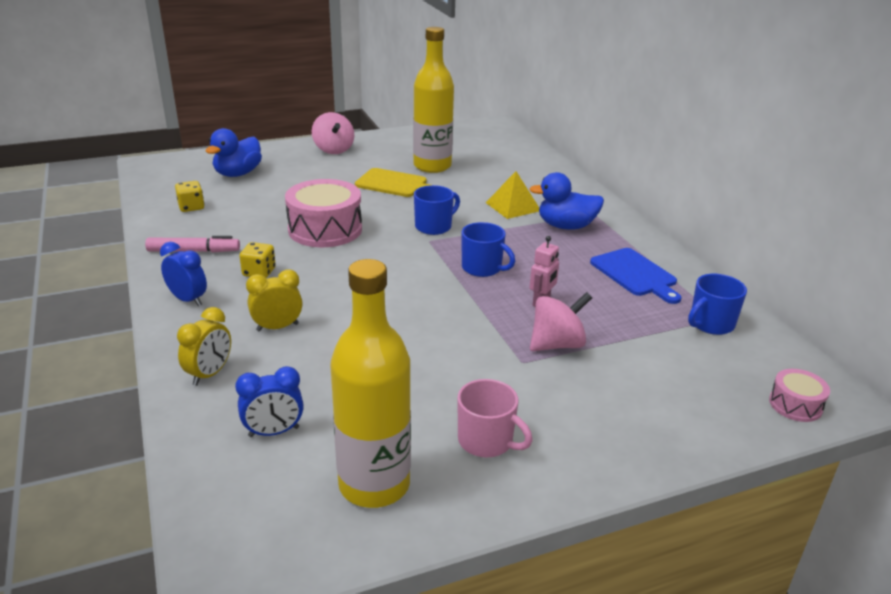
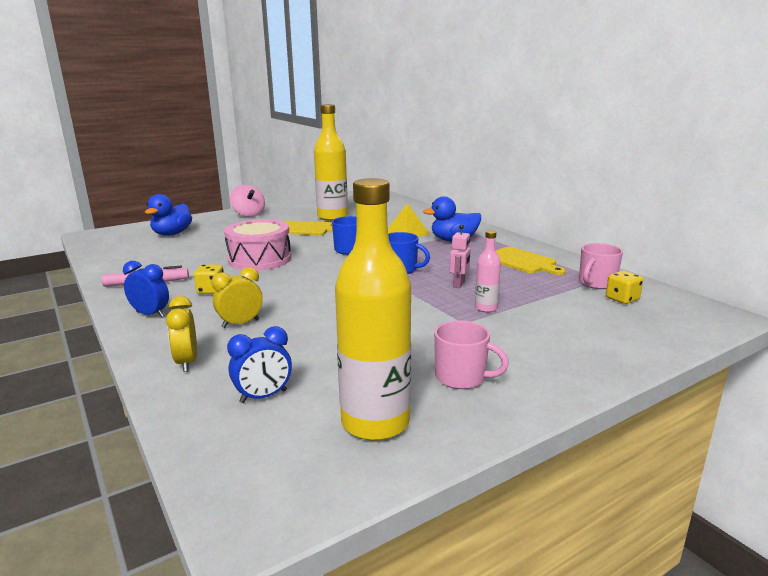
camera: 10 degrees left, 10 degrees down
yellow dice [175,181,204,212] -> yellow dice moved to [606,271,643,304]
yellow clock [177,307,231,386] -> yellow clock turned 150 degrees clockwise [166,296,197,372]
pink spinning top [530,292,592,351] -> pink bottle [475,230,501,312]
blue cutting board [590,248,682,304] -> yellow cutting board [496,247,566,275]
blue mug [688,274,747,335] -> pink mug [579,243,623,289]
pink drum [769,369,830,422] -> none

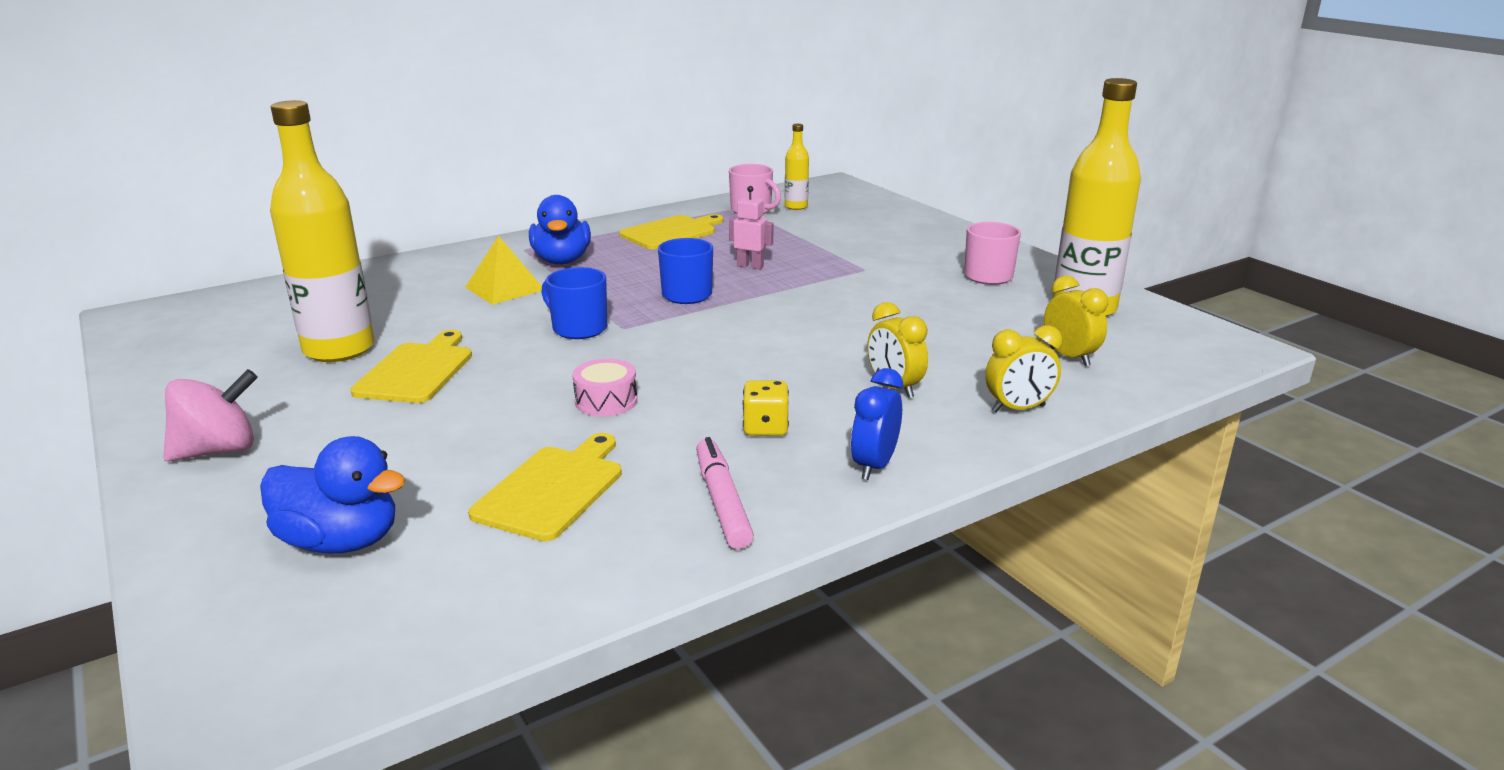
camera: 90 degrees left, 5 degrees up
pink drum [224,219,291,271] -> pink drum [572,358,637,417], size x0.50
blue clock [227,326,292,403] -> yellow clock [1044,276,1108,366]
pink bottle [475,230,501,312] -> none
yellow dice [606,271,643,304] -> yellow bottle [785,124,809,210]
none -> yellow cutting board [468,433,622,541]

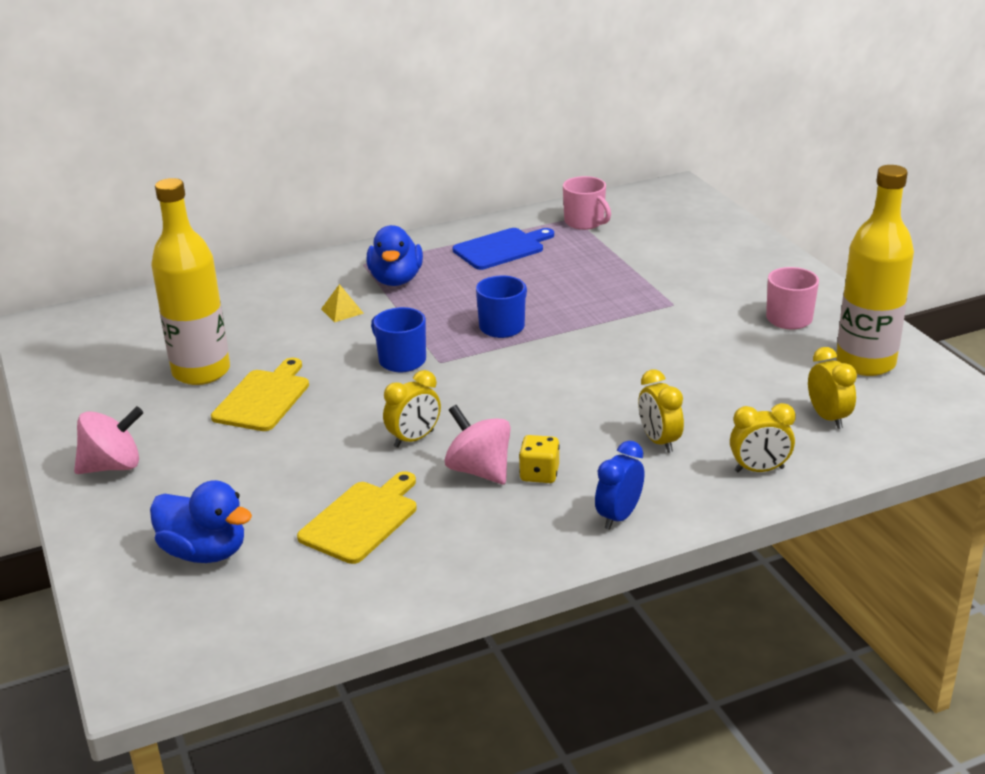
camera: 10 degrees right, 5 degrees up
yellow pyramid [465,236,542,304] -> yellow pyramid [321,284,364,322], size x0.62
pink drum [572,358,637,417] -> yellow clock [383,370,441,448]
yellow cutting board [619,214,724,250] -> blue cutting board [453,228,554,270]
pink marker [696,437,754,549] -> none
pink robot [729,186,773,269] -> none
yellow bottle [785,124,809,210] -> none
none -> pink spinning top [445,405,511,484]

